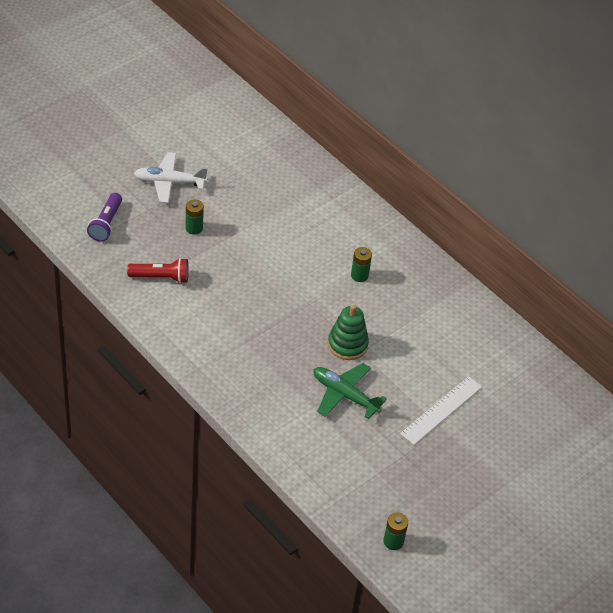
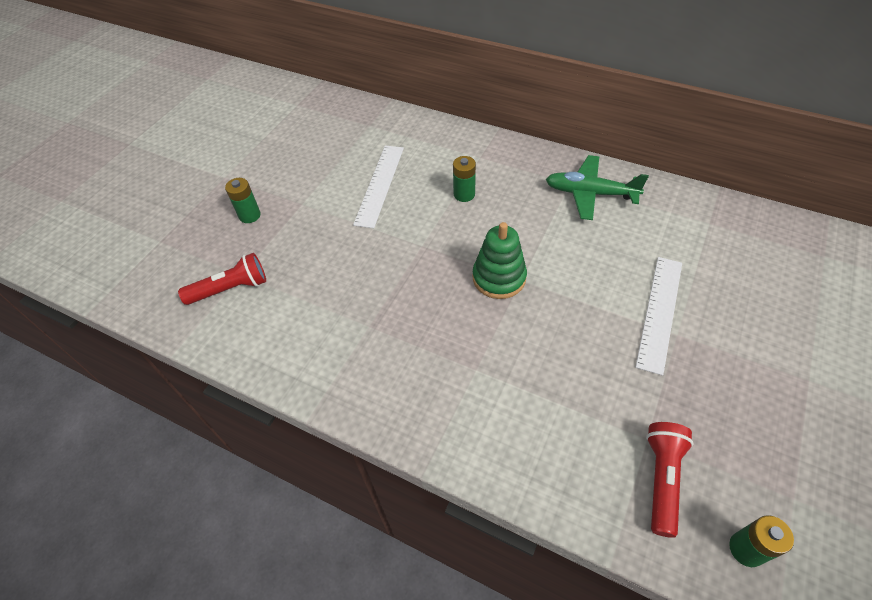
camera: 15 degrees left, 5 degrees up
purple flashlight [87,193,122,242] -> none
white plane [134,152,208,203] -> none
green plane [314,363,387,419] -> green plane moved to [546,155,649,220]
none -> white ruler [353,146,404,228]
none -> red flashlight [646,422,693,538]

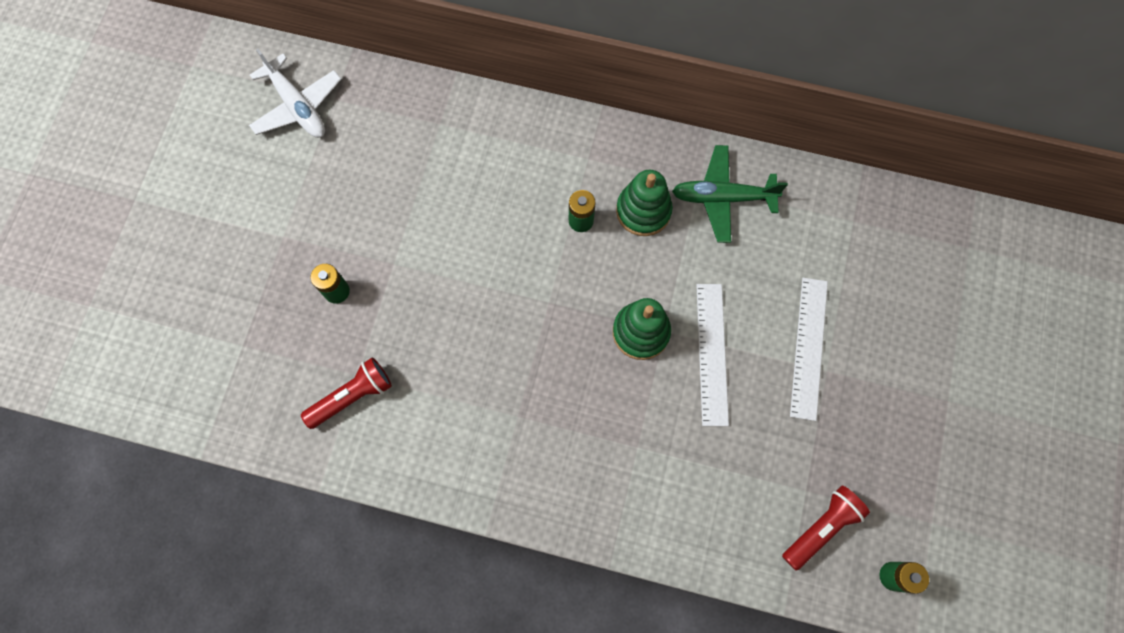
camera: 15 degrees left, 20 degrees up
white ruler [353,146,404,228] -> white ruler moved to [697,284,729,426]
red flashlight [646,422,693,538] -> red flashlight turned 45 degrees clockwise [782,486,870,570]
none -> white plane [249,49,341,138]
none -> green stacking toy [616,170,673,236]

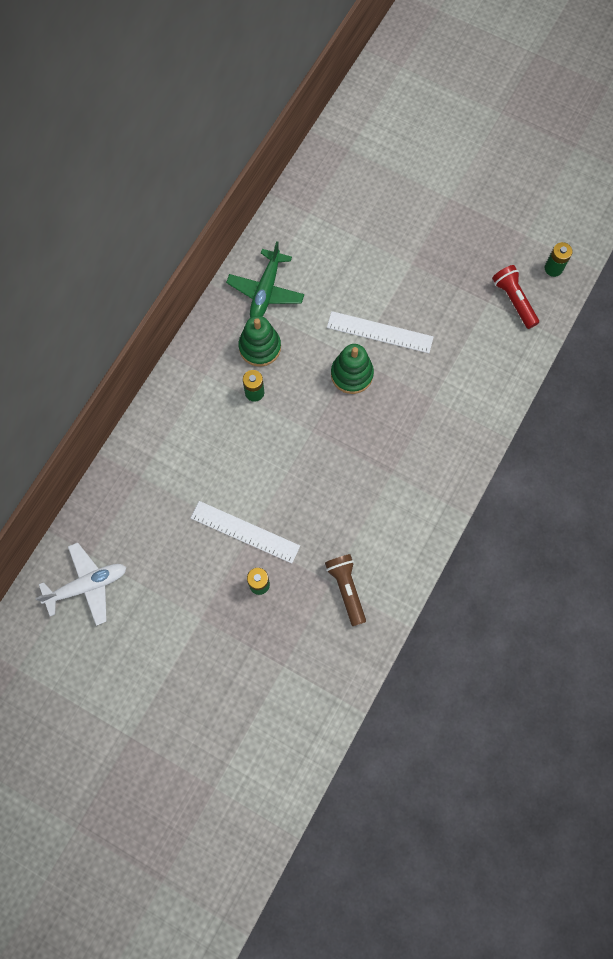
camera: 75 degrees left, 0 degrees up
red flashlight [301,358,392,429] -> brown flashlight [325,554,366,626]
white ruler [790,278,828,421] -> white ruler moved to [191,501,300,563]

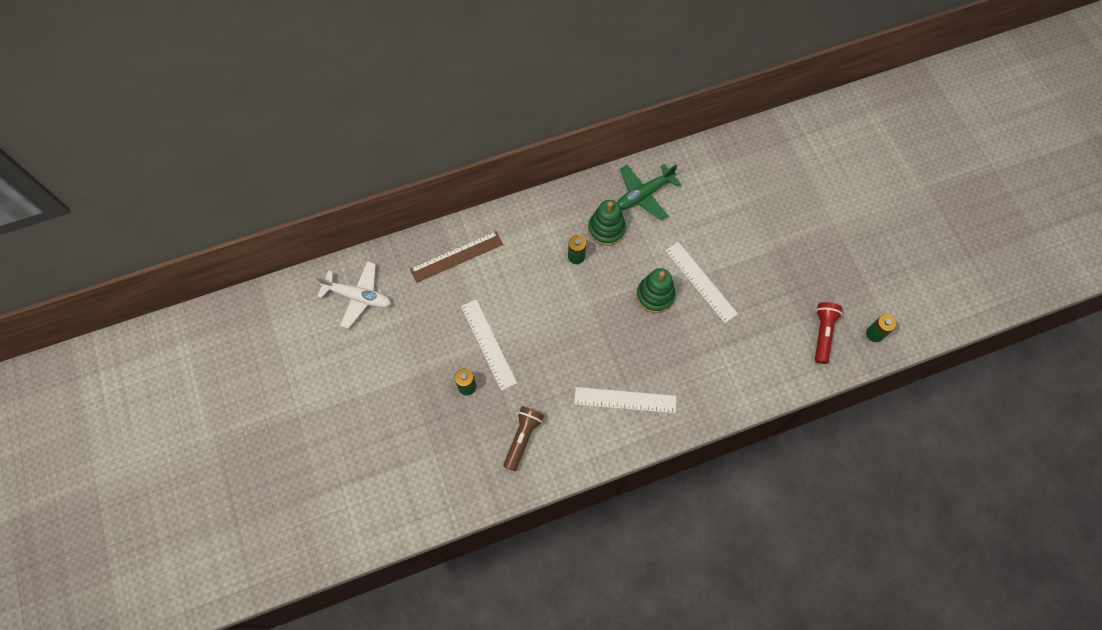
camera: 40 degrees right, 5 degrees down
none -> brown ruler [410,231,503,283]
none -> white ruler [574,387,676,413]

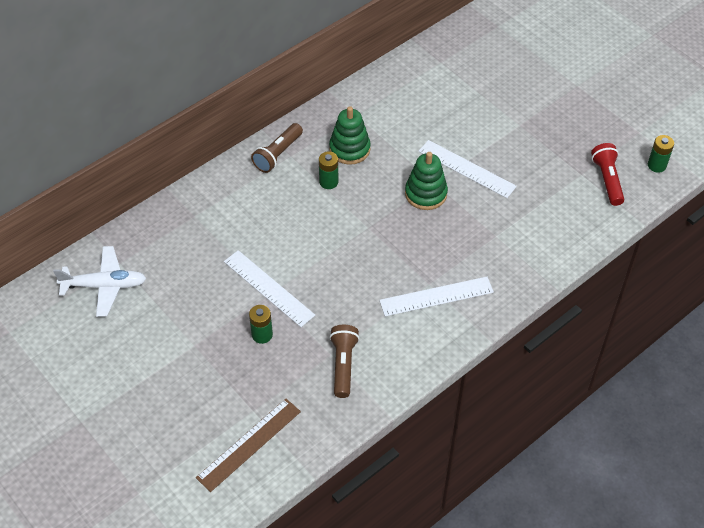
camera: 20 degrees left, 15 degrees down
brown ruler [410,231,503,283] -> brown ruler moved to [196,399,301,492]
green plane [617,164,681,220] -> none
none -> brown flashlight [251,123,303,173]

